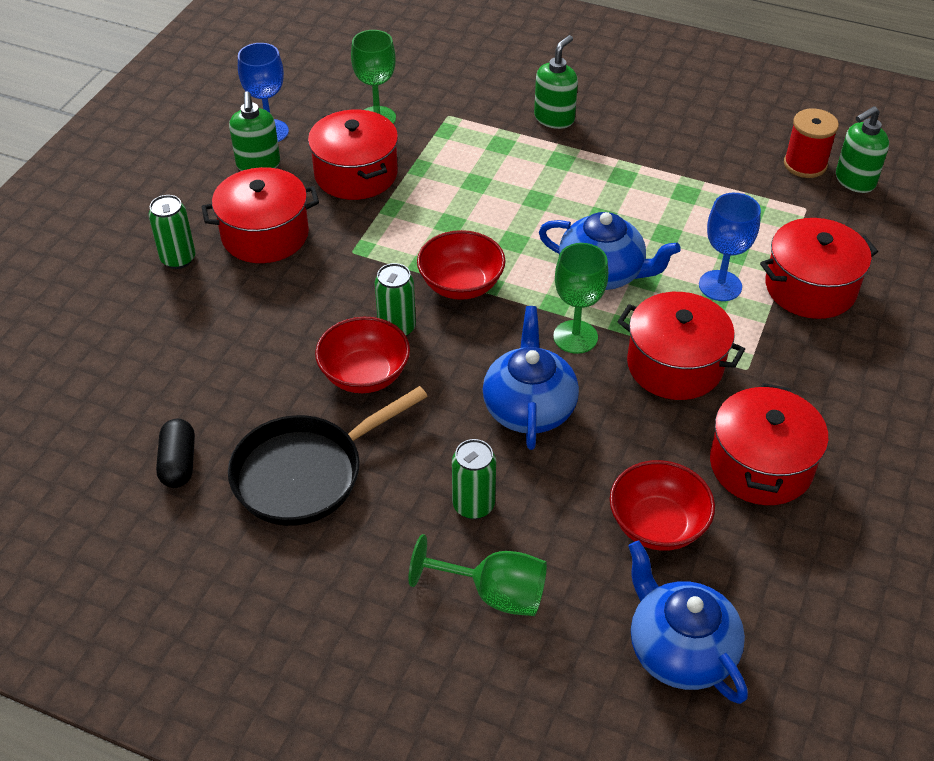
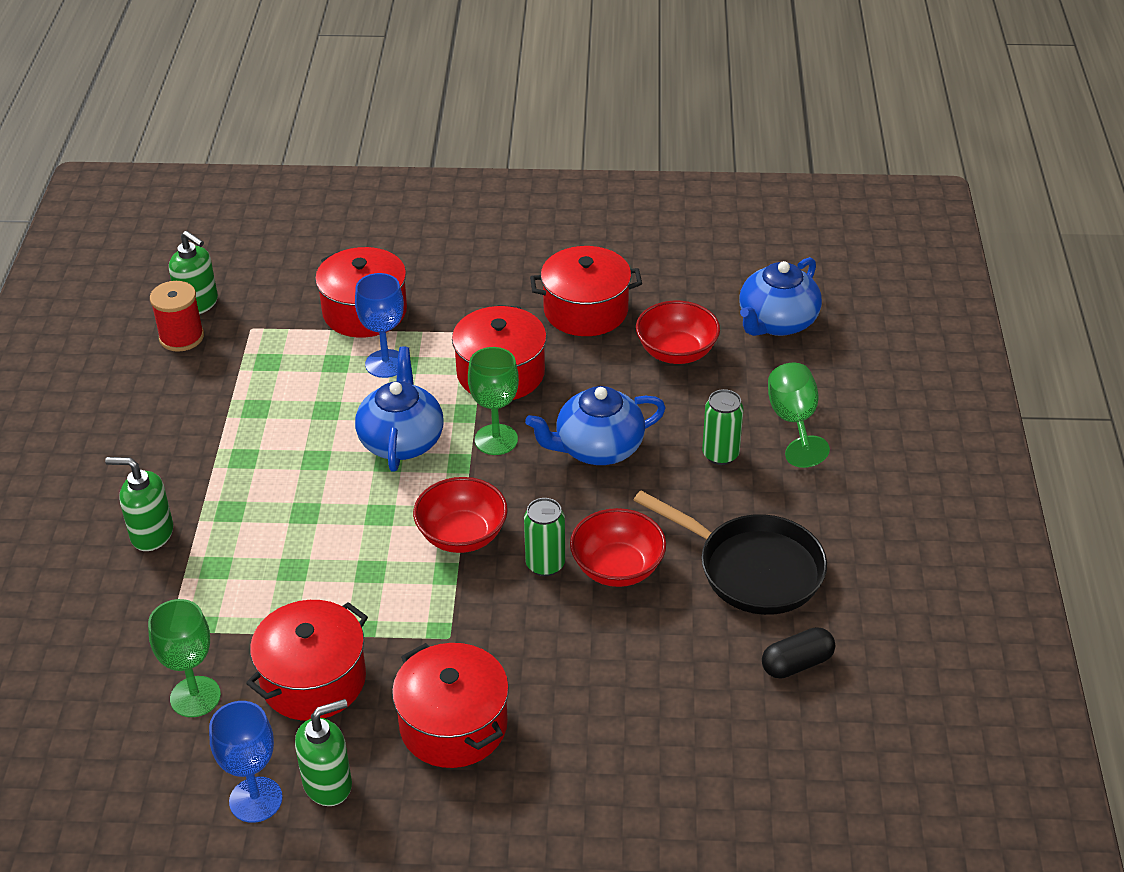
camera: 110 degrees left, 5 degrees down
green can [149,195,195,269] -> none

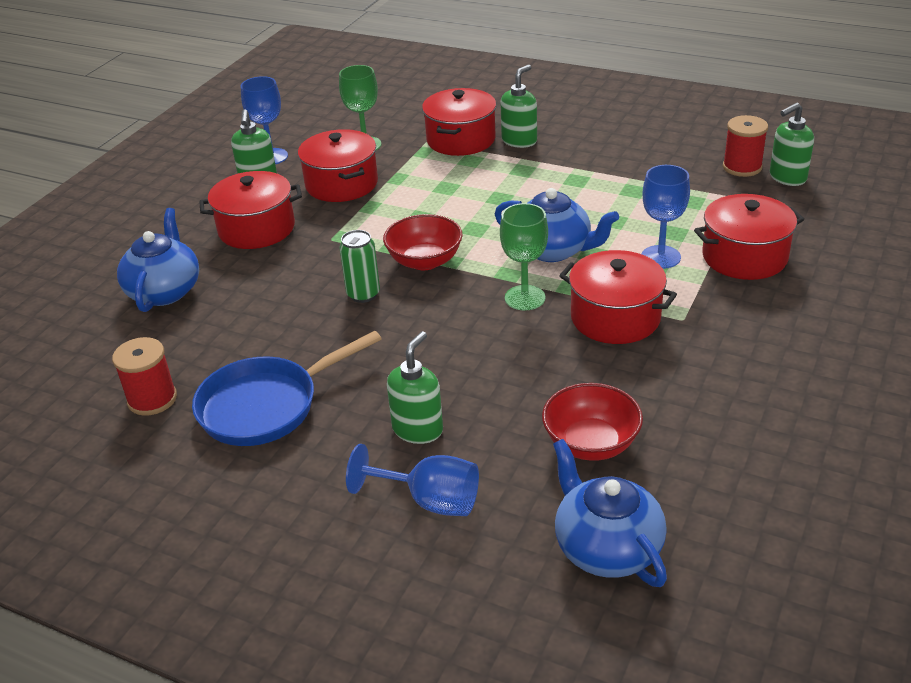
camera: 115 degrees right, 5 degrees down
blue teapot [525,386,666,465] -> blue teapot moved to [117,208,199,312]
red pot [530,246,642,336] -> red pot moved to [422,88,496,156]
red bowl [570,508,666,587] -> none
black pan [634,491,827,615] -> blue pan [192,331,382,446]
green can [702,389,744,465] -> green soap dispenser [387,331,443,444]
black capsule [762,627,835,679] -> red spool [112,337,177,416]
green goblet [768,363,830,468] -> blue goblet [346,444,479,516]

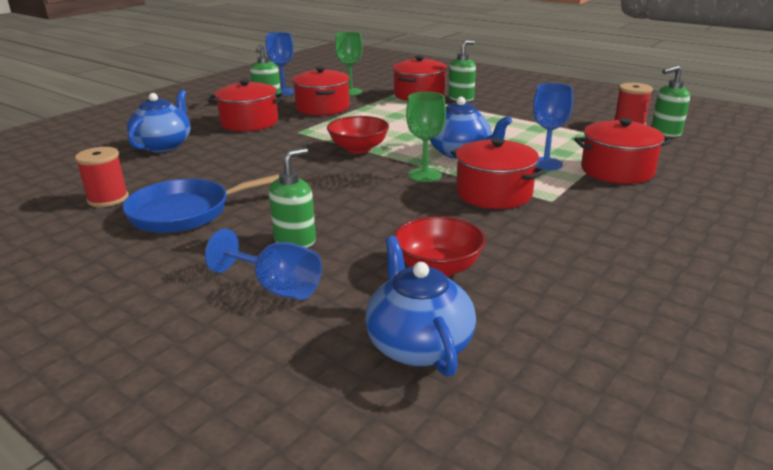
camera: 10 degrees right, 10 degrees down
green can [339,230,380,303] -> none

